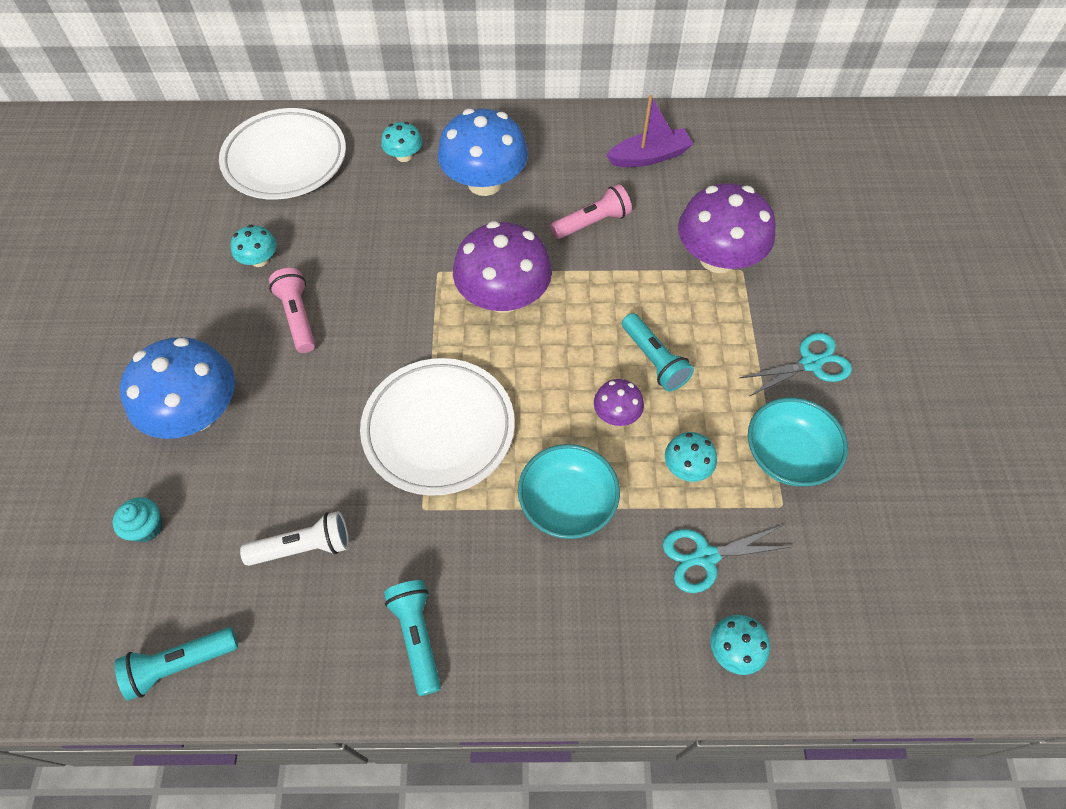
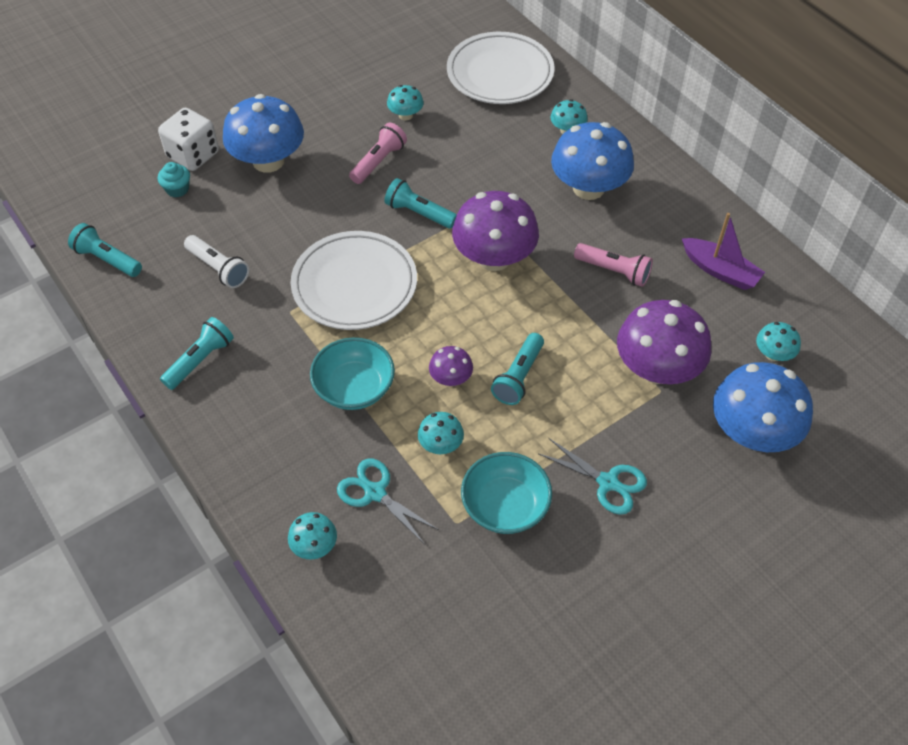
camera: 55 degrees right, 5 degrees down
none -> white dice [158,108,219,171]
none -> turquoise flashlight [385,178,457,229]
none -> blue mushroom [713,362,813,452]
none -> turquoise mushroom [756,322,801,361]

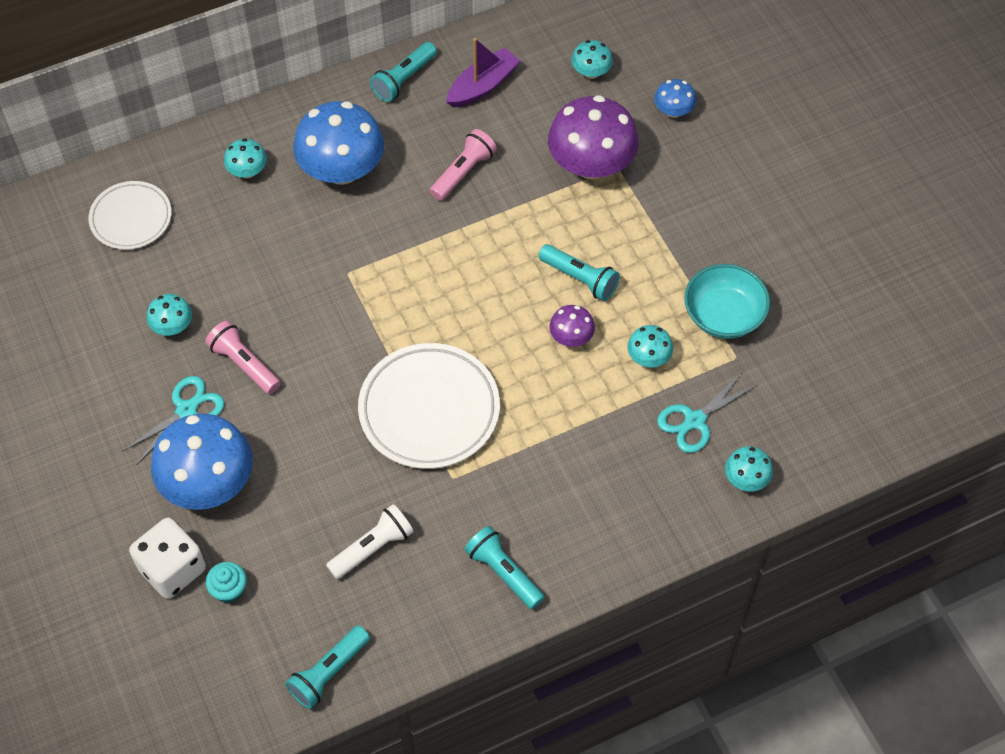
camera: 80 degrees left, 5 degrees up
turquoise bowl [310,337,395,410] -> none
turquoise flashlight [385,178,457,229] -> turquoise flashlight moved to [370,42,437,102]
white plate [447,32,554,104] -> white plate [89,181,172,250], size x0.62
purple mushroom [452,191,539,271] -> none
turquoise scissors [539,438,647,515] -> turquoise scissors moved to [122,376,225,465]
blue mushroom [713,362,813,452] -> blue mushroom [654,79,696,118], size x0.48

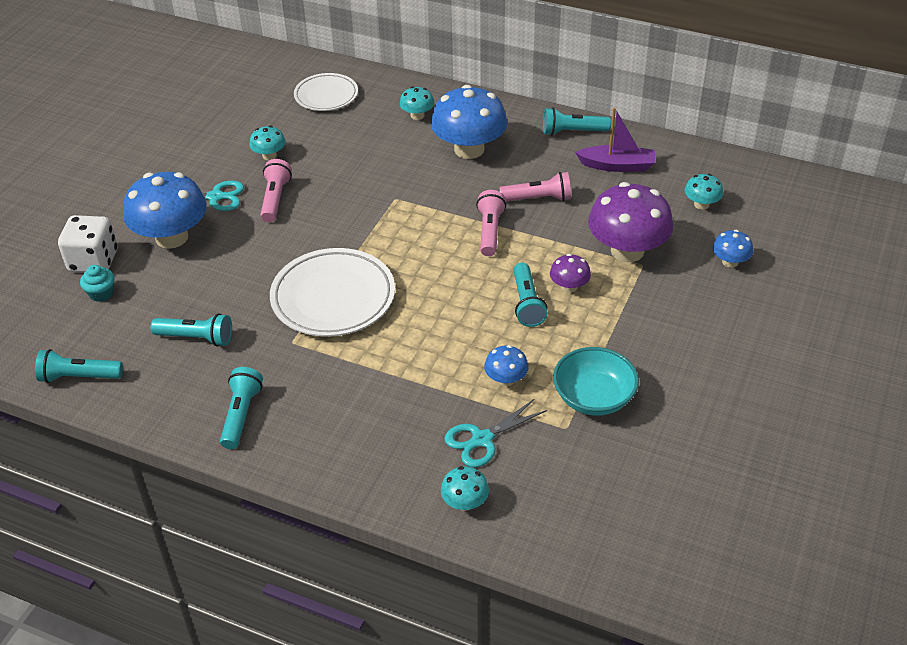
camera: 50 degrees right, 15 degrees down
white flashlight [326,504,414,579] -> turquoise flashlight [151,313,232,347]
purple mushroom [549,305,595,347] -> purple mushroom moved to [550,254,591,293]
turquoise mushroom [627,325,673,367] -> blue mushroom [484,345,528,386]
turquoise scissors [657,372,757,453] -> turquoise scissors turned 45 degrees counterclockwise [444,399,547,467]
none -> pink flashlight [476,190,506,256]

